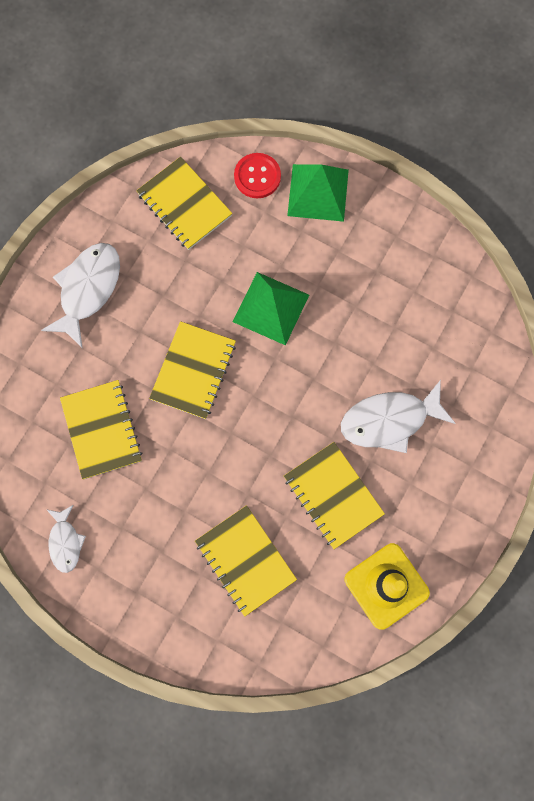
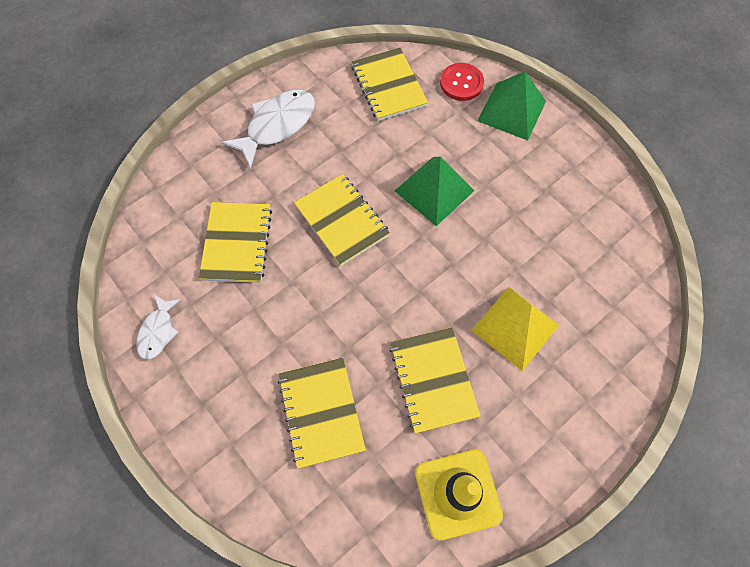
camera: 20 degrees right, 10 degrees down
yellow notebook [149,321,236,419] -> yellow notebook turned 75 degrees counterclockwise [294,174,390,266]
white fish [341,380,456,453] -> yellow pyramid [471,287,559,371]

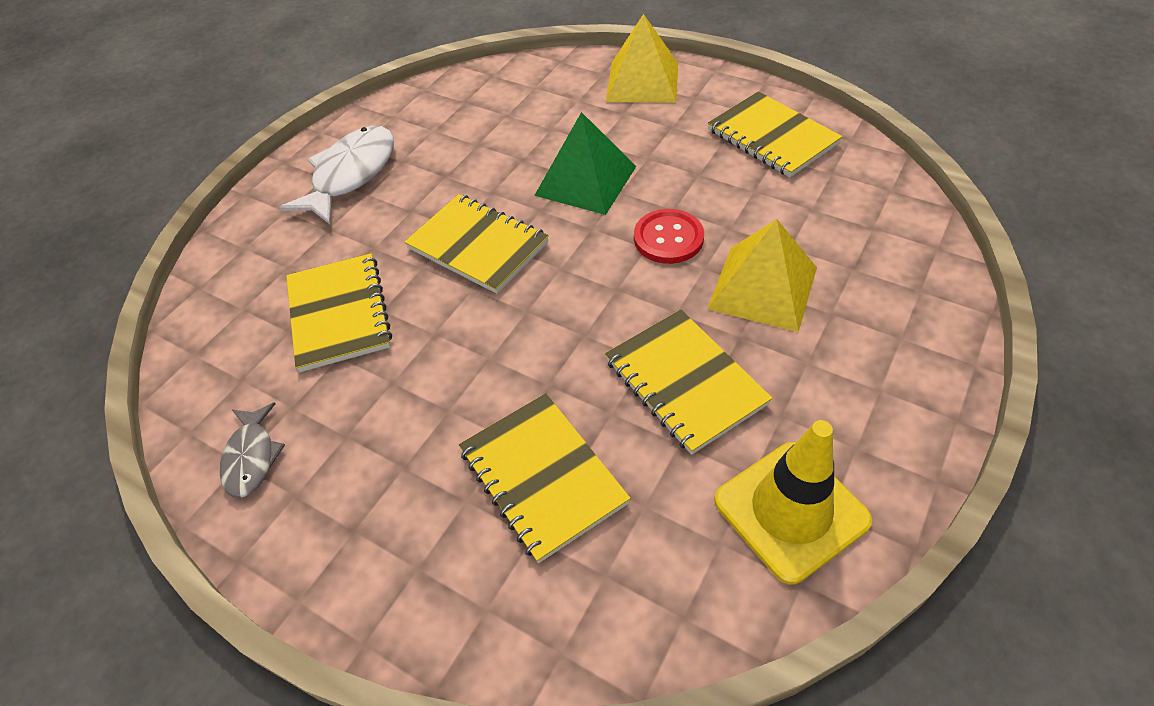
camera: 15 degrees left, 15 degrees down
white fish [136,295,181,360] -> grey fish [220,402,285,498]
yellow notebook [352,47,428,121] -> yellow notebook moved to [708,91,842,177]
red button [440,63,484,101] -> red button moved to [634,209,704,264]
green pyramid [477,72,546,141] -> yellow pyramid [606,14,678,103]

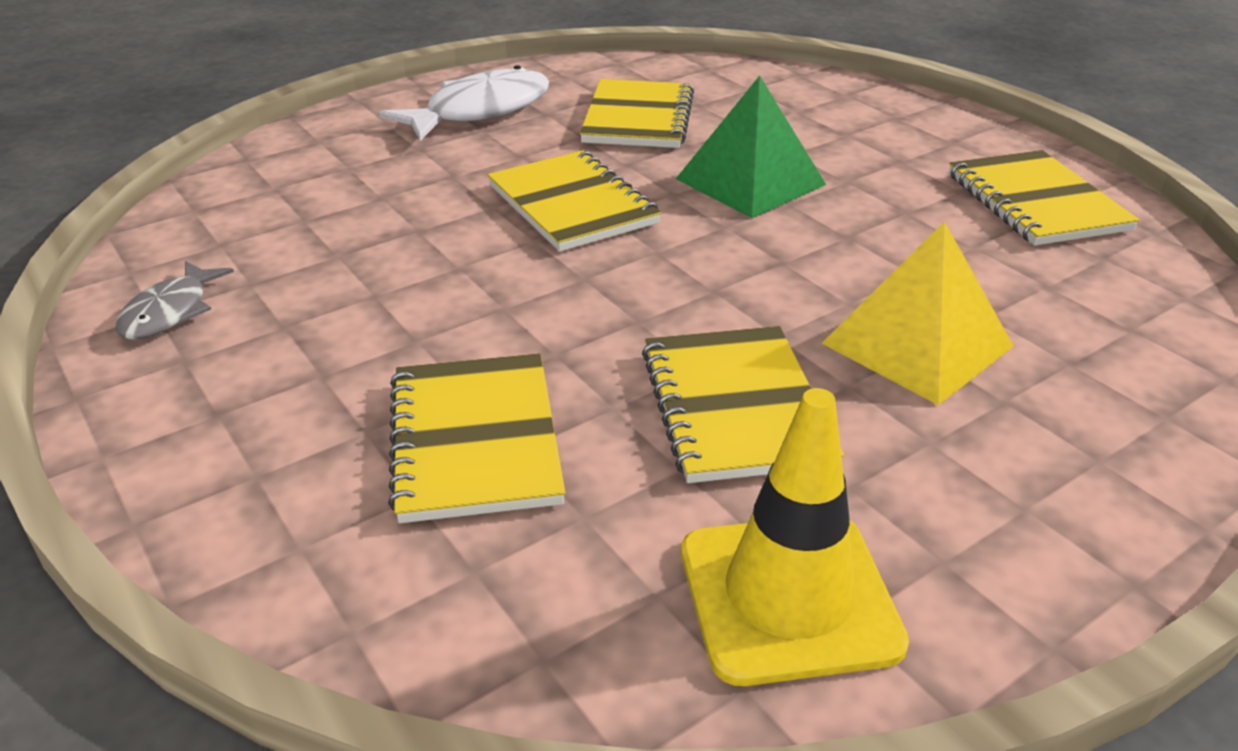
camera: 20 degrees right, 15 degrees down
yellow notebook [287,253,392,372] -> yellow notebook moved to [580,79,694,148]
yellow pyramid [606,14,678,103] -> none
red button [634,209,704,264] -> none

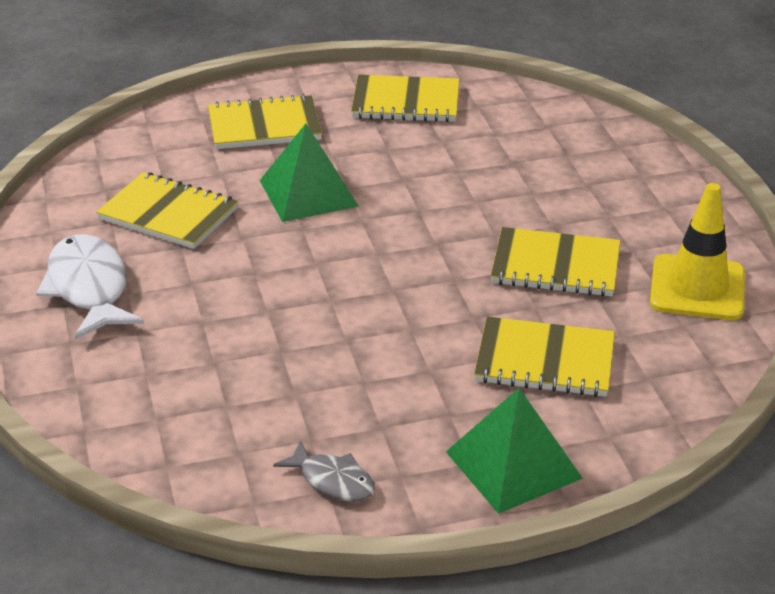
camera: 70 degrees left, 0 degrees up
yellow notebook [488,150,661,251] -> yellow notebook moved to [208,94,322,149]
yellow pyramid [822,221,1014,405] -> none
none -> green pyramid [446,388,583,514]

